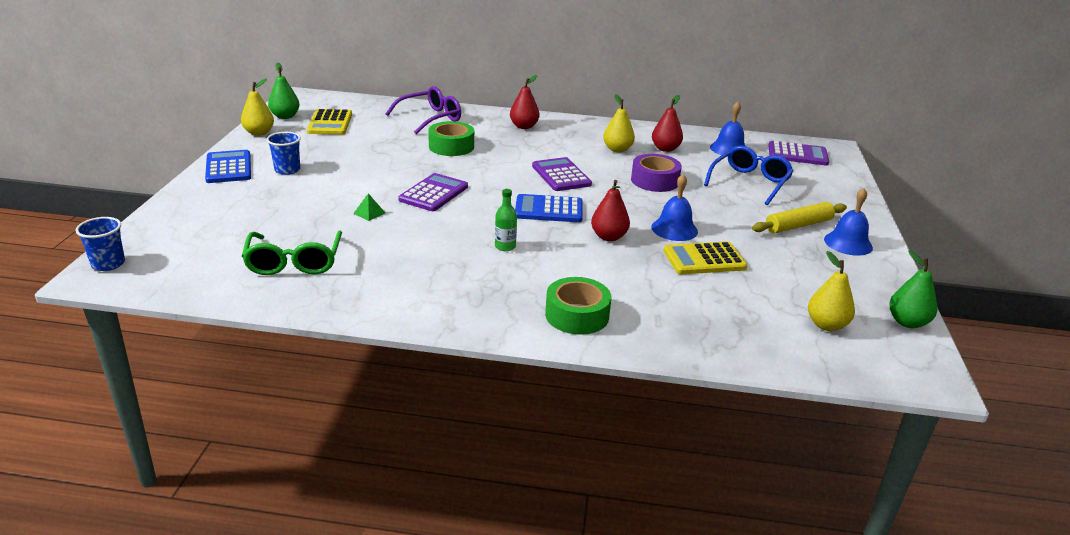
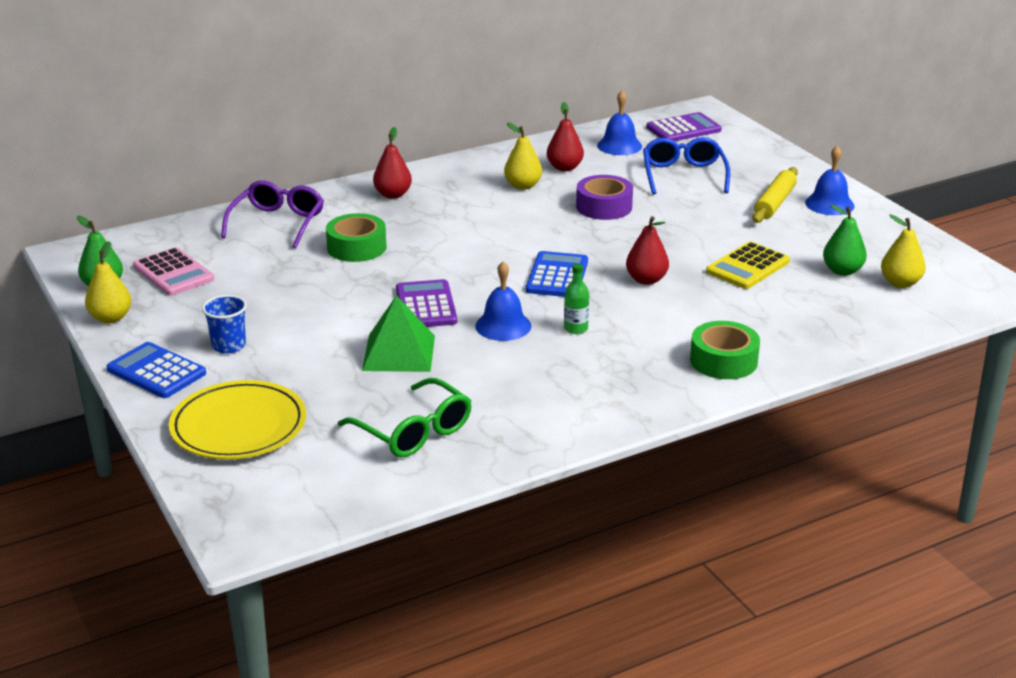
camera: 35 degrees left, 0 degrees up
blue cup [76,217,125,271] -> none
yellow calculator [307,109,352,135] -> pink calculator [133,247,214,296]
green pyramid [353,193,385,221] -> green pyramid [362,295,435,372], size x2.38
blue calculator [515,194,583,222] -> blue calculator turned 135 degrees clockwise [526,251,588,297]
purple calculator [532,157,592,191] -> none
blue bell [651,174,698,241] -> blue bell moved to [475,261,531,341]
green pear [889,250,937,328] -> green pear moved to [823,204,867,276]
none -> yellow plate [169,380,306,459]

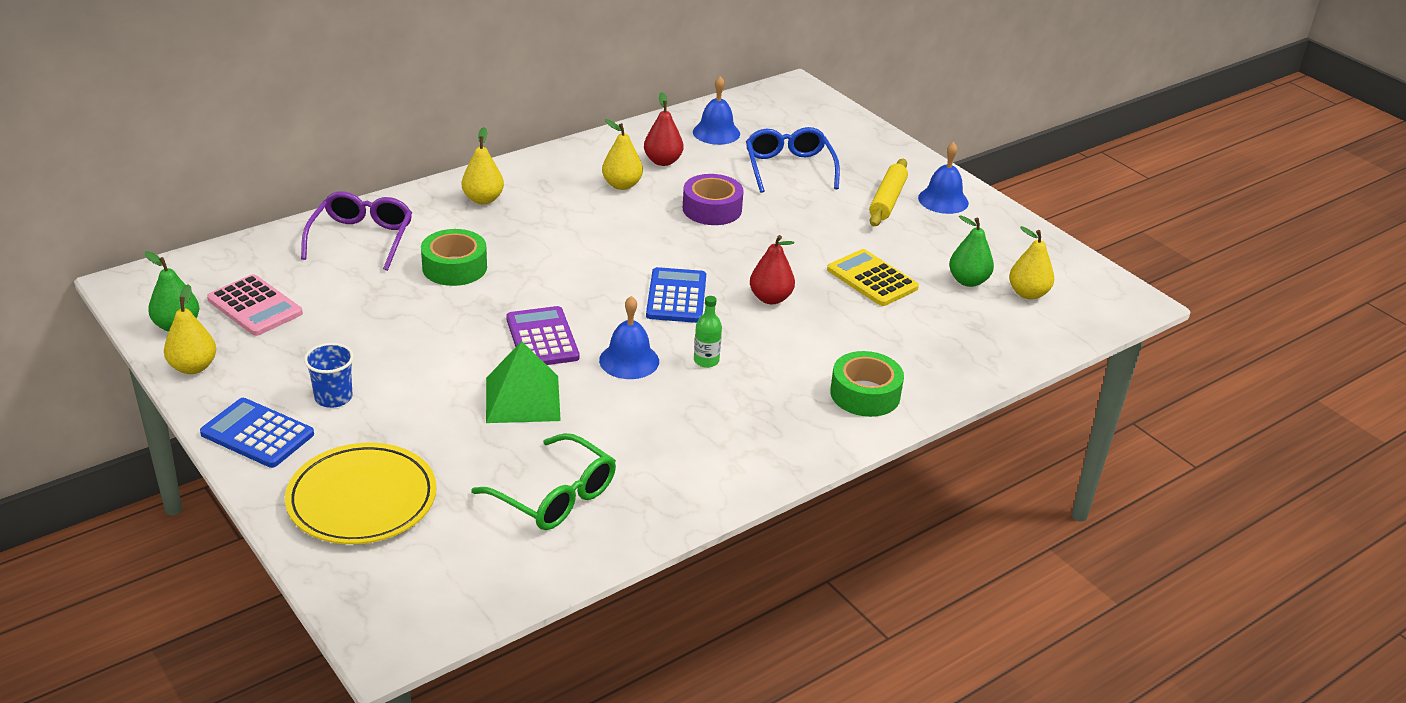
camera: 10 degrees left, 5 degrees up
red pear [373,127,412,199] -> yellow pear [462,127,504,204]
purple calculator [646,112,722,141] -> none
yellow calculator [706,241,790,289] -> yellow calculator turned 105 degrees clockwise [827,249,919,306]

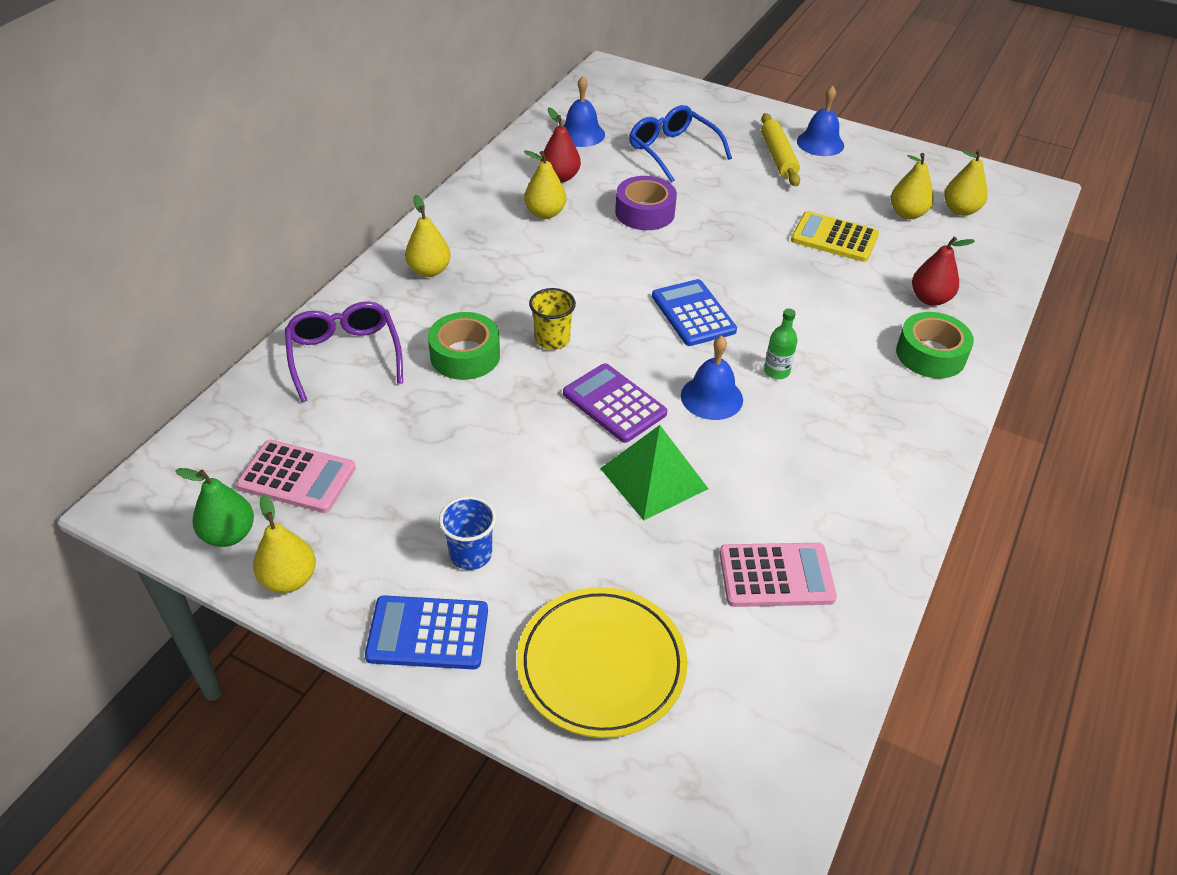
camera: 25 degrees left, 10 degrees up
green glasses [471,433,616,530] -> pink calculator [719,543,837,607]
red pear [750,235,795,304] -> red pear moved to [912,237,975,306]
green pear [949,215,994,287] -> yellow pear [891,153,934,219]
none -> yellow cup [529,288,576,350]

